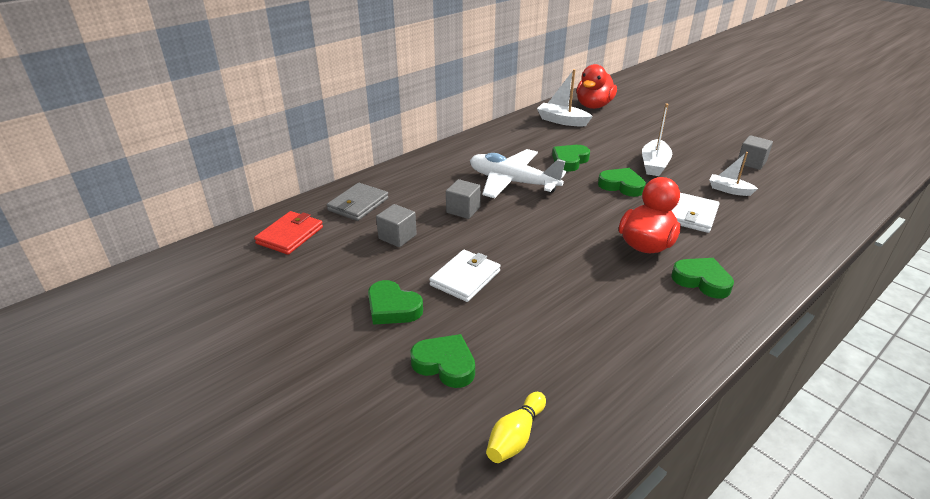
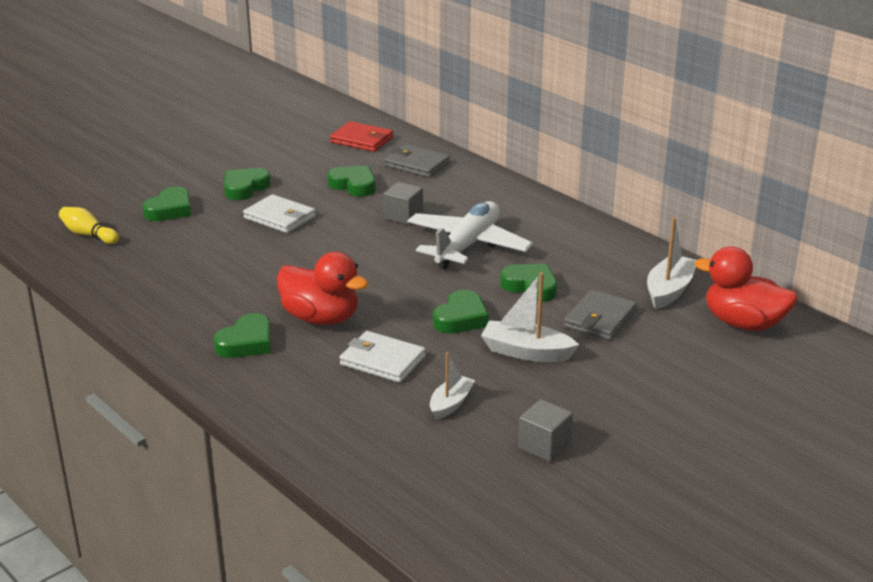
camera: 90 degrees right, 5 degrees down
grey cube [376,204,417,247] -> green heart [327,166,376,197]
none -> grey wallet [564,290,637,340]

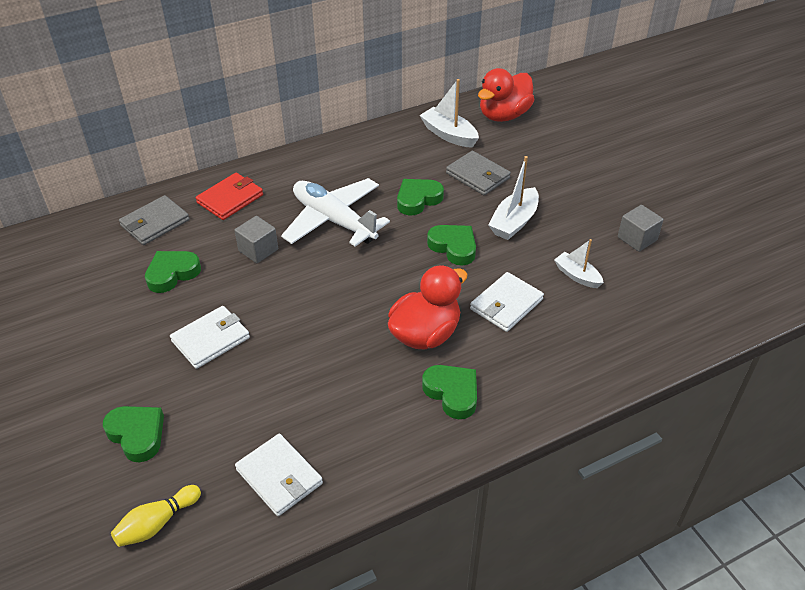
camera: 75 degrees left, 15 degrees up
green heart [224,168,271,200] -> none
red wallet [330,121,393,152] -> red wallet moved to [196,173,263,220]
none -> white wallet [235,434,323,516]

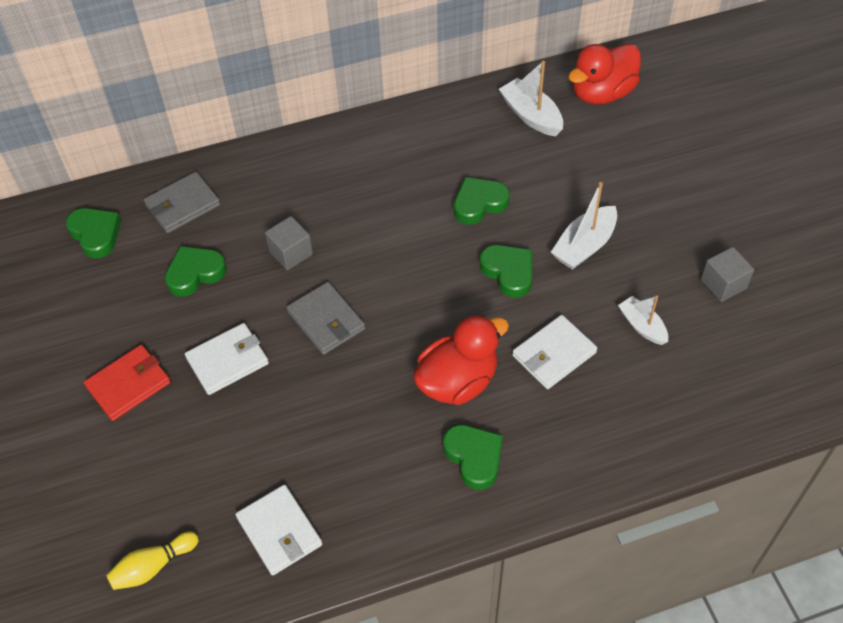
camera: 10 degrees right, 10 degrees up
green heart [103,406,164,462] -> green heart moved to [66,208,121,259]
red wallet [196,173,263,220] -> red wallet moved to [84,345,171,421]
white plane [281,178,390,246] -> none
grey wallet [446,151,511,195] -> grey wallet moved to [287,282,365,355]

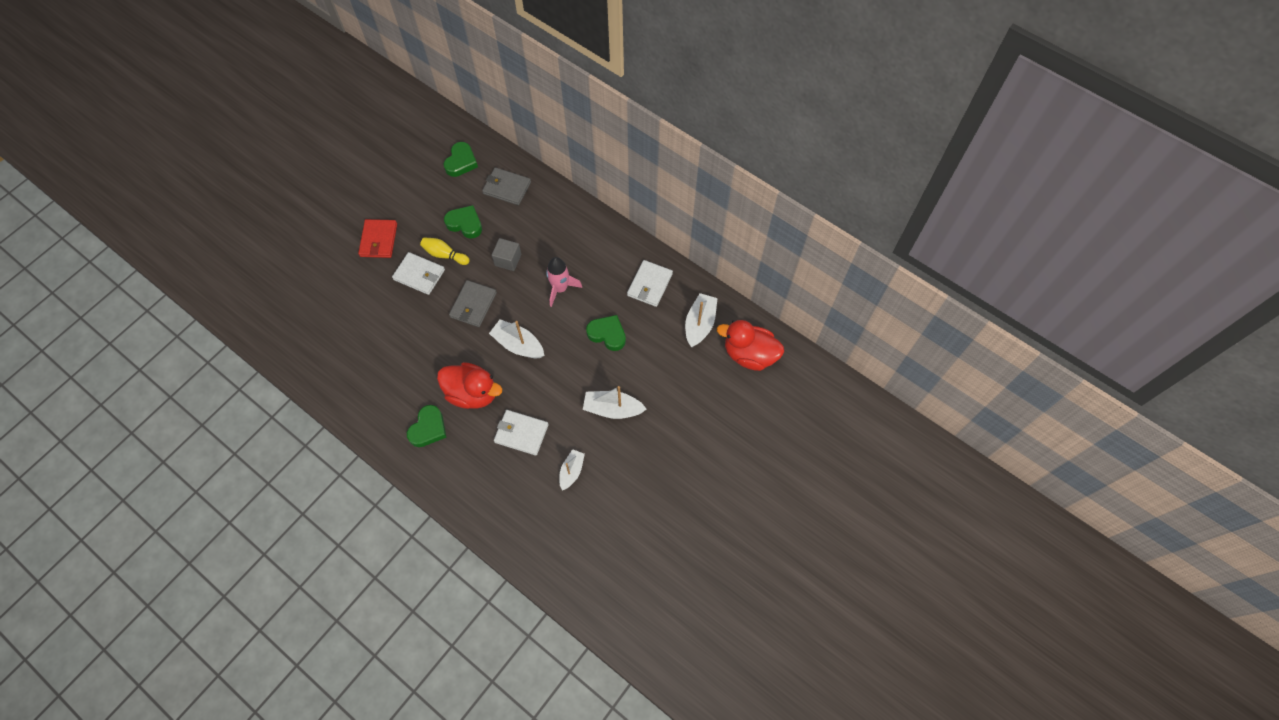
camera: 55 degrees right, 10 degrees up
red wallet [84,345,171,421] -> red wallet turned 75 degrees clockwise [358,219,397,258]
yellow bowling pin [106,532,199,590] -> yellow bowling pin moved to [420,237,470,265]
white wallet [236,485,322,576] -> white wallet moved to [627,260,673,307]
green heart [480,245,532,298] -> none
grey cube [701,247,754,302] -> none
none -> white boat [489,319,544,358]
none -> pink rocket [546,257,582,307]

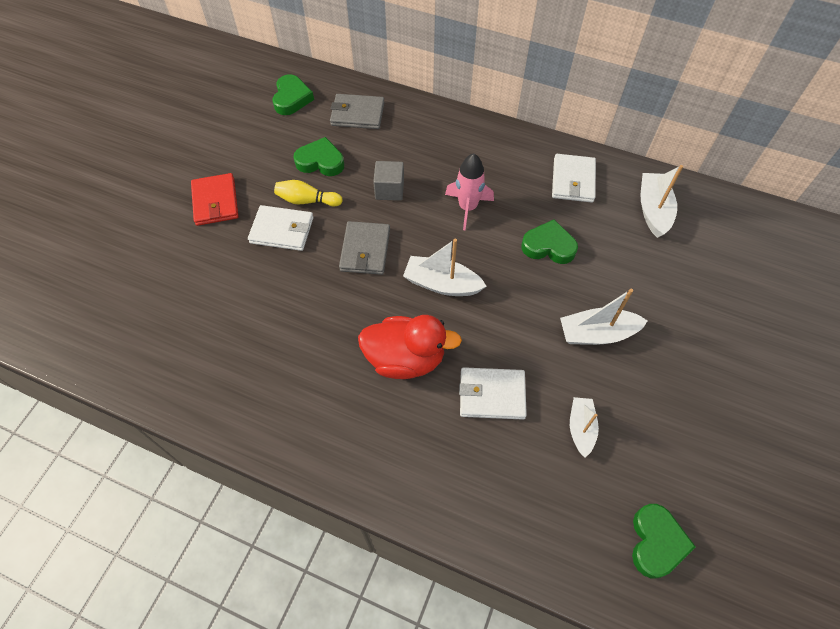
camera: 15 degrees left, 5 degrees down
green heart [407,405,447,447] -> green heart moved to [632,504,696,578]
red duck [717,320,784,371] -> none

